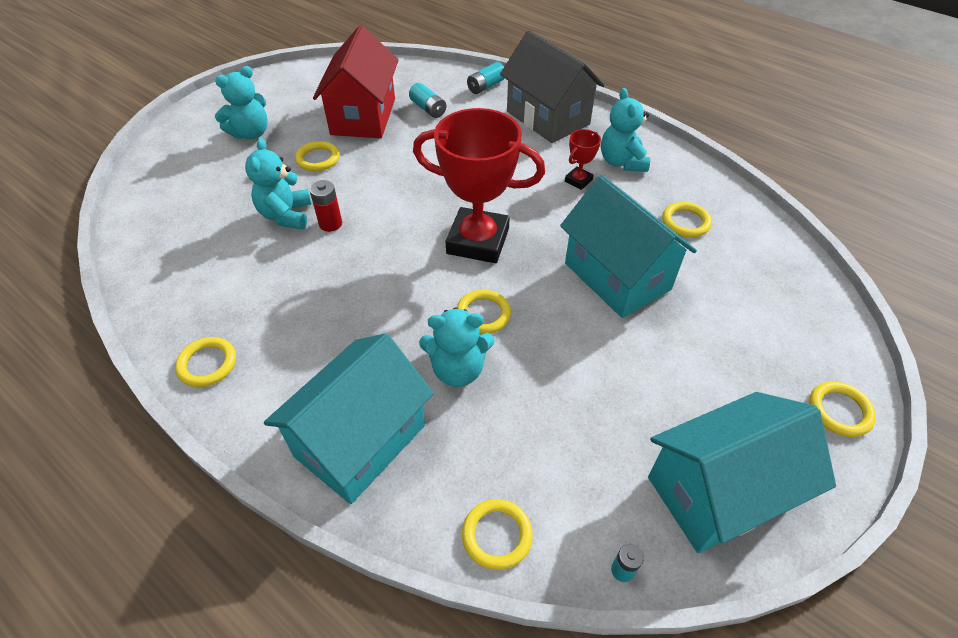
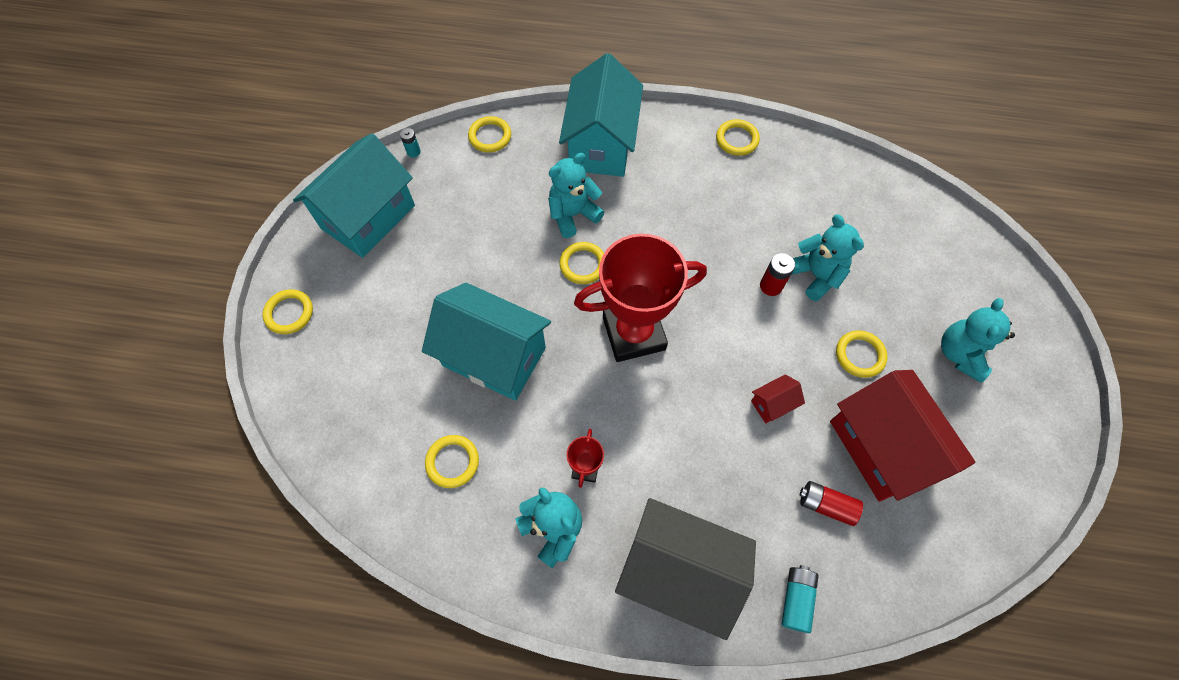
camera: 150 degrees right, 15 degrees up
turquoise battery [409,83,446,118] -> red battery [800,481,863,526]
none -> red house [751,374,805,423]

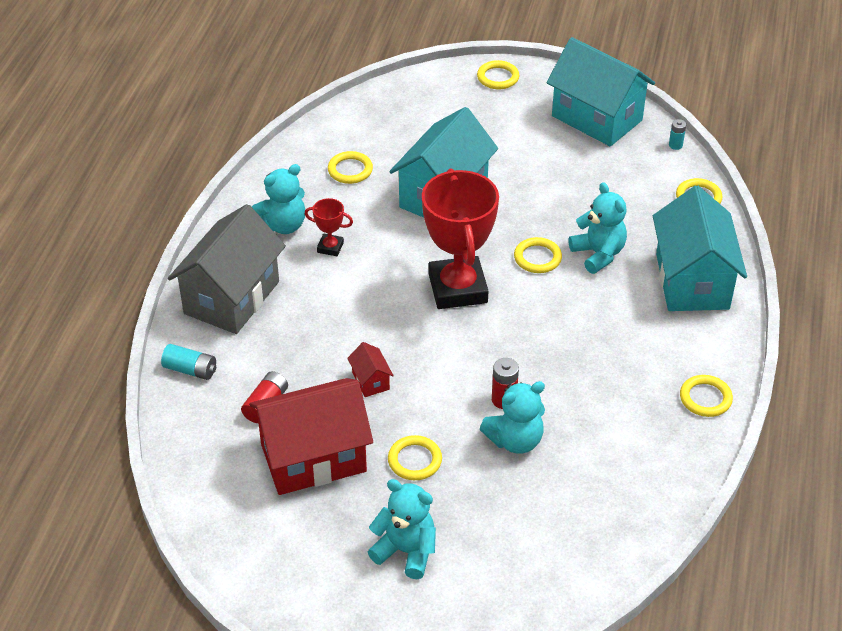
camera: 95 degrees right, 20 degrees down
turquoise house [559,53,643,177] -> turquoise house turned 75 degrees clockwise [653,186,747,311]

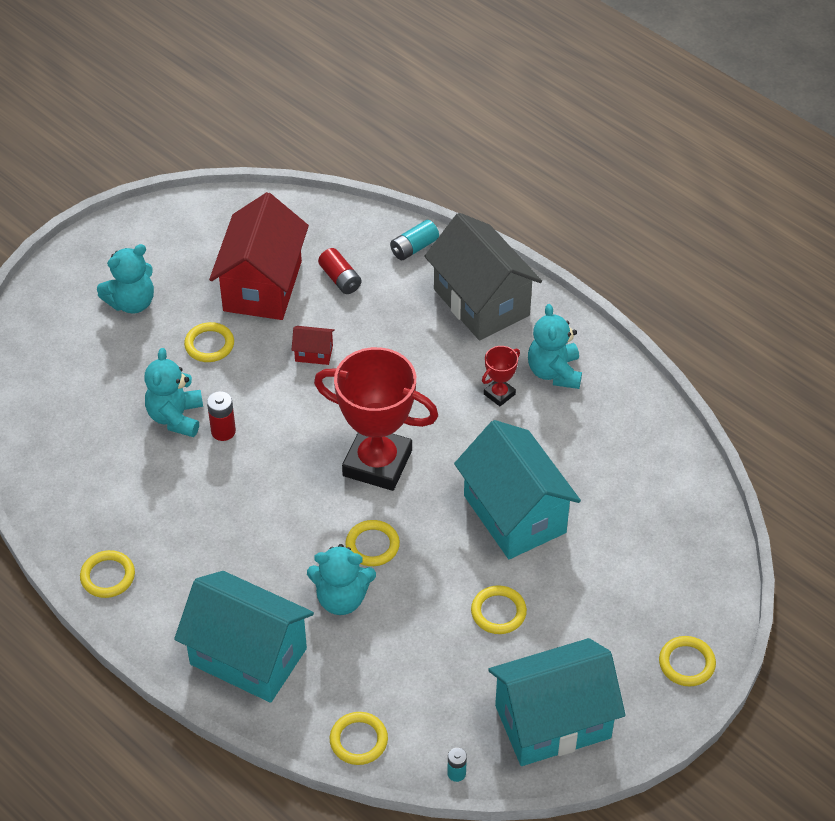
camera: 120 degrees right, 5 degrees up
yellow ring [328,151,373,184] -> yellow ring moved to [471,585,527,634]

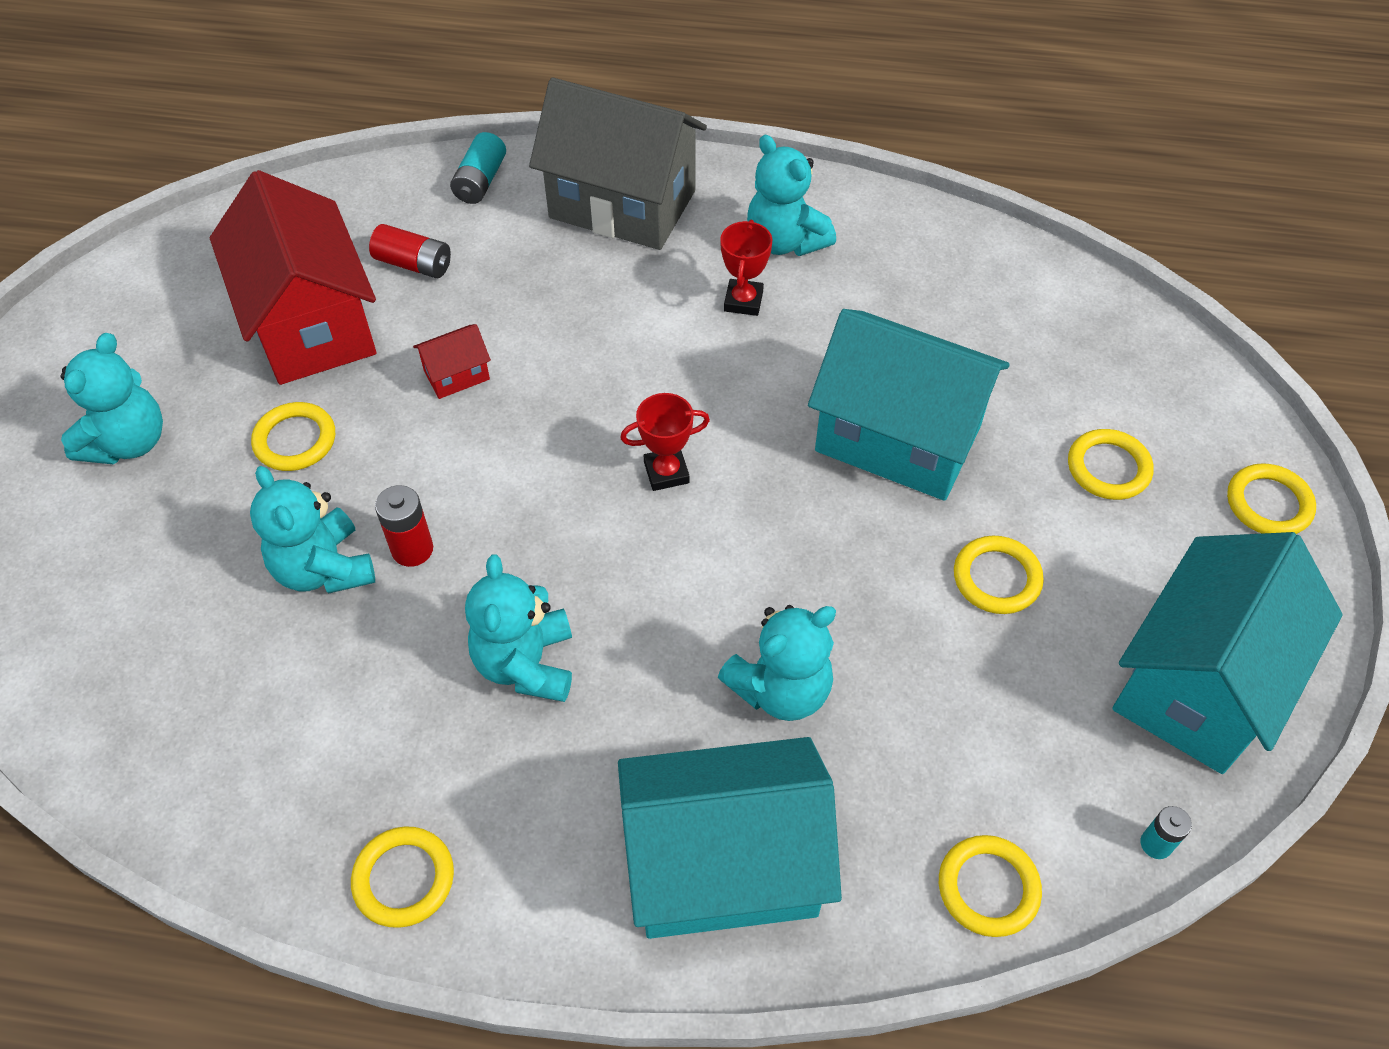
camera: 35 degrees left, 5 degrees up
red trophy [314,347,438,491] -> red trophy [620,393,710,491], size x0.43
yellow ring [345,520,400,566] -> yellow ring moved to [1068,429,1154,500]
none -> turquoise teddy bear [465,554,572,702]

